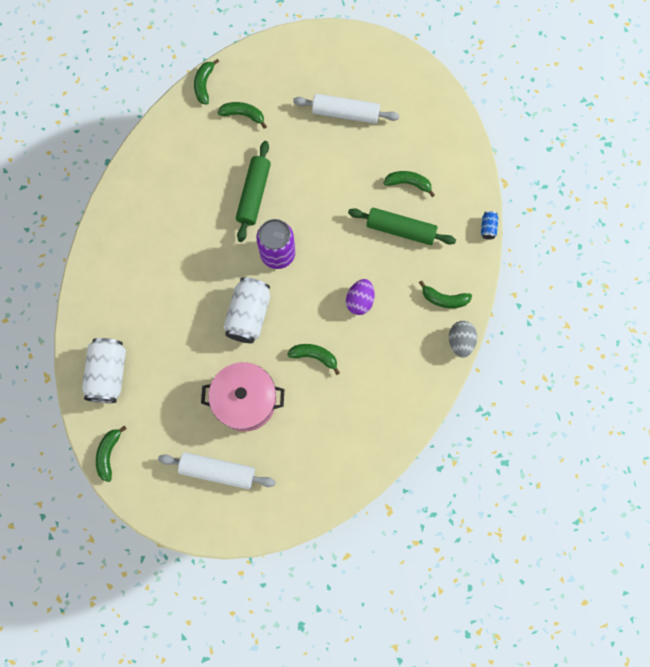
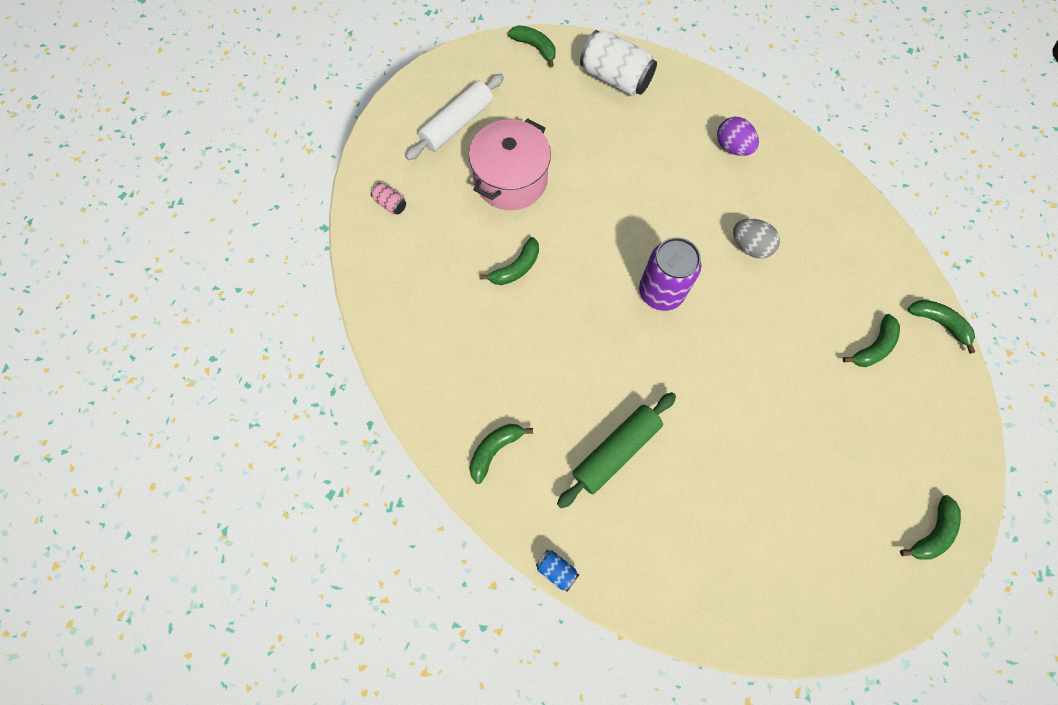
camera: 120 degrees right, 5 degrees down
white can [223,277,270,343] -> none
green rolling pin [236,141,271,242] -> none
white rolling pin [293,94,399,124] -> none
purple egg [346,279,375,315] -> purple egg moved to [717,117,759,156]
green banana [383,171,435,197] -> green banana moved to [900,495,961,560]
grey egg [449,321,477,358] -> grey egg moved to [733,219,780,259]
none -> pink can [371,183,406,214]

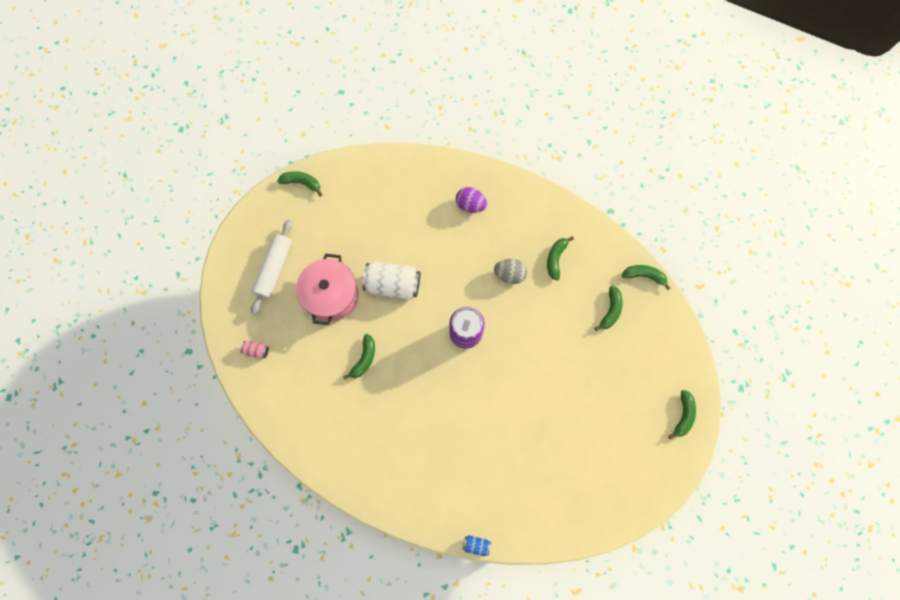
camera: 25 degrees left, 5 degrees up
green banana [469,424,533,484] -> green banana moved to [547,236,574,281]
green rolling pin [557,392,676,509] -> none
white can [580,30,657,96] -> white can moved to [362,262,420,300]

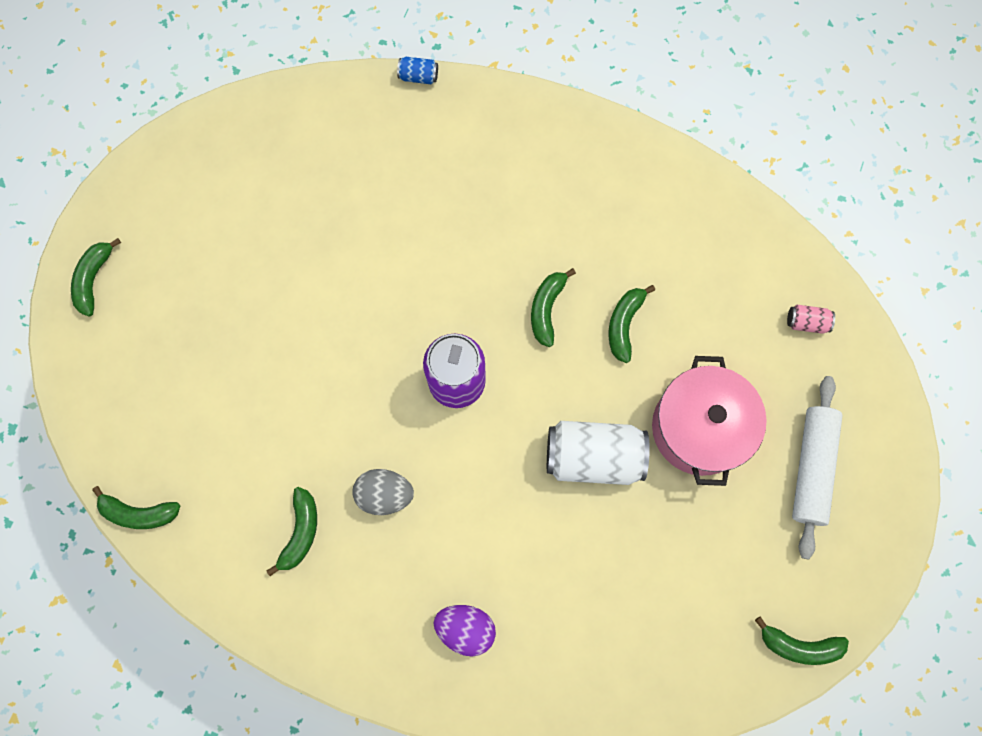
camera: 175 degrees right, 0 degrees up
green banana [594,286,623,331] -> green banana moved to [531,268,576,347]

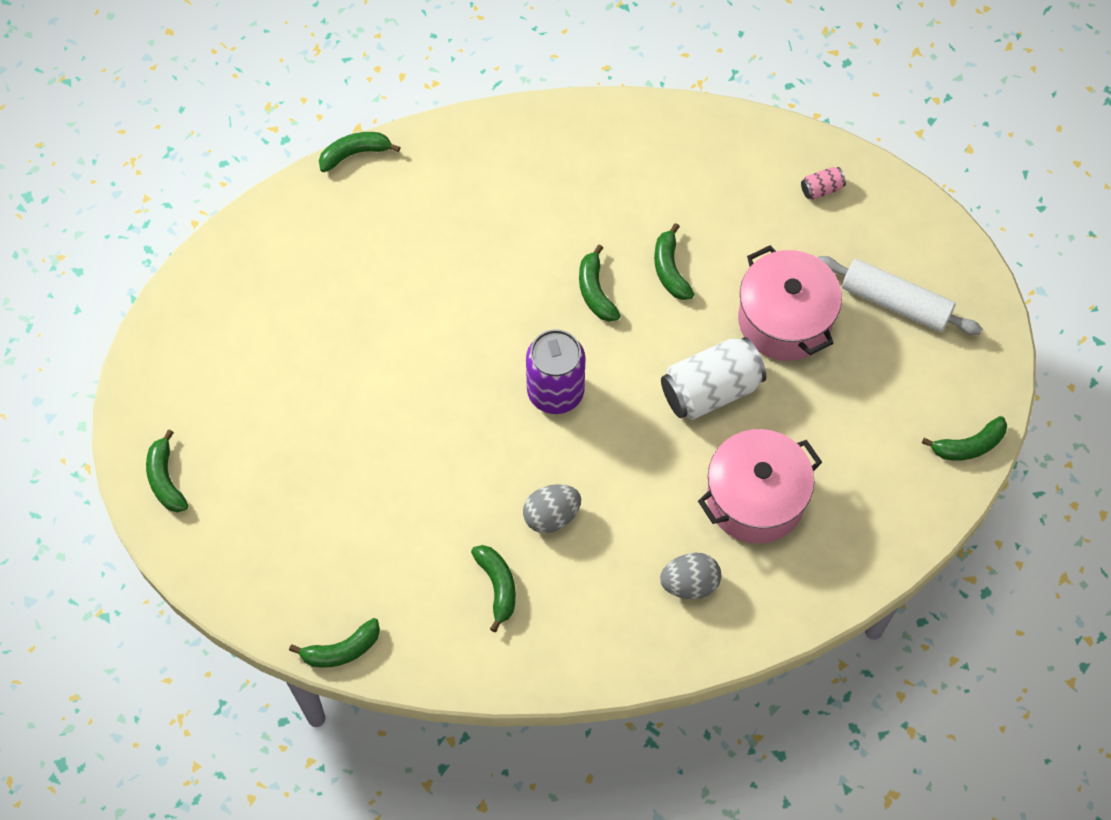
camera: 30 degrees left, 10 degrees down
blue can [397,57,438,84] -> green banana [319,132,400,172]
purple egg [434,605,496,656] -> grey egg [660,553,721,599]
white rolling pin [792,376,843,560] -> white rolling pin turned 45 degrees counterclockwise [817,256,982,335]
none -> pink pot [698,429,822,544]

